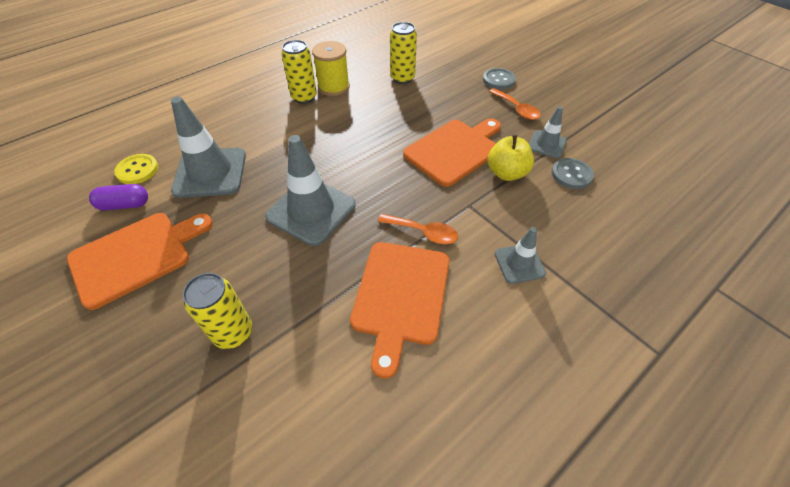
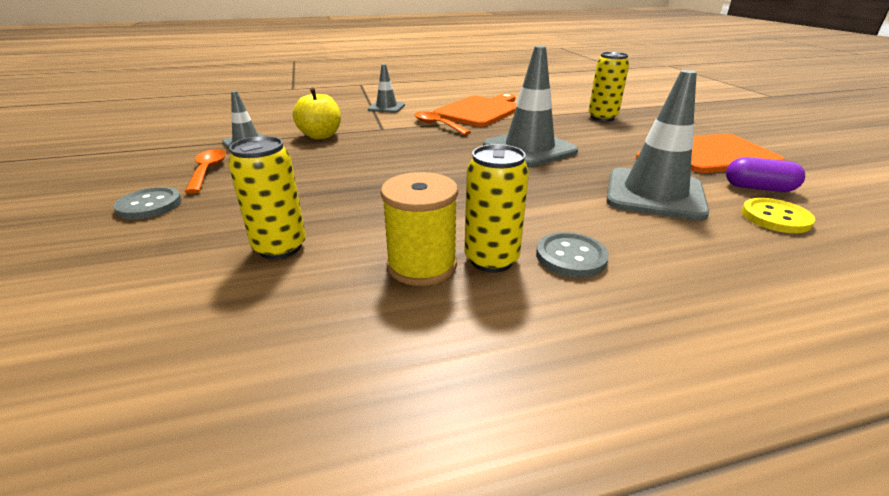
camera: 155 degrees left, 20 degrees down
orange cutting board [403,118,501,187] -> none
grey button [552,158,594,189] -> grey button moved to [536,232,609,278]

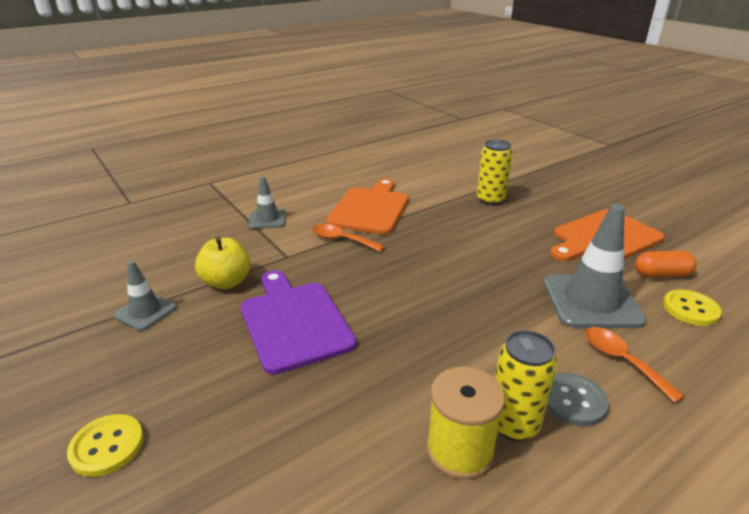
camera: 20 degrees left, 0 degrees up
grey button [114,187,182,220] -> yellow button [67,414,144,477]
orange spoon [185,149,226,193] -> orange spoon moved to [585,327,685,403]
yellow can [228,136,306,259] -> none
grey traffic cone [483,46,578,167] -> none
purple capsule [726,157,805,192] -> orange capsule [635,251,697,278]
none -> purple cutting board [241,270,357,375]

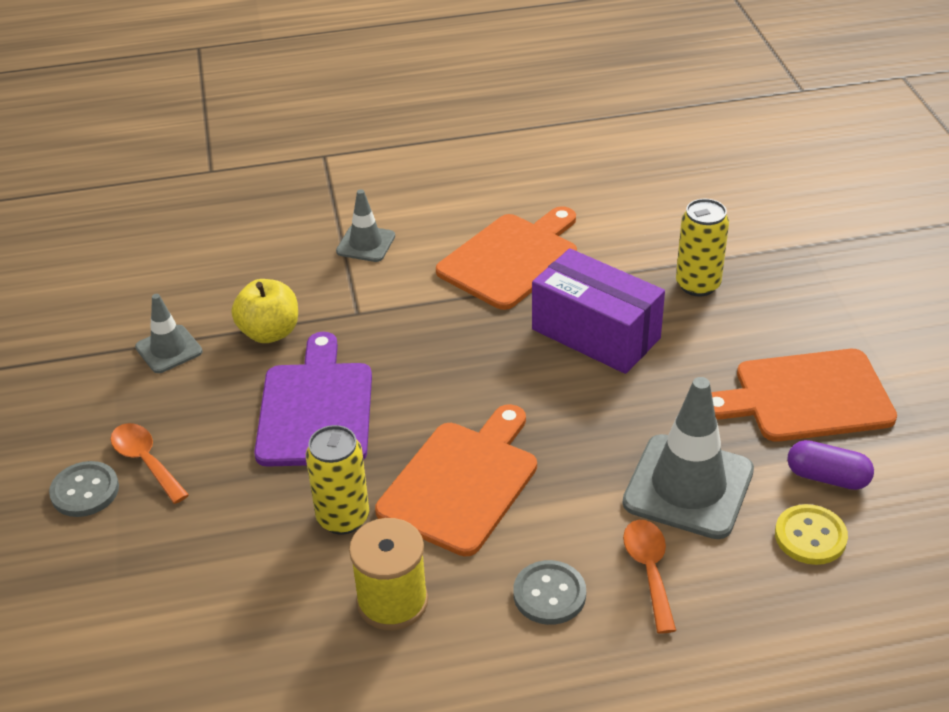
camera: 25 degrees right, 10 degrees up
yellow button [67,414,144,477] -> grey button [49,461,119,517]
orange spoon [312,224,385,252] -> orange spoon moved to [111,423,189,504]
yellow can [495,330,557,441] -> yellow can moved to [306,425,369,535]
orange capsule [635,251,697,278] -> purple capsule [787,440,874,490]
none -> orange cutting board [375,404,537,557]
none -> purple box [532,248,665,374]

